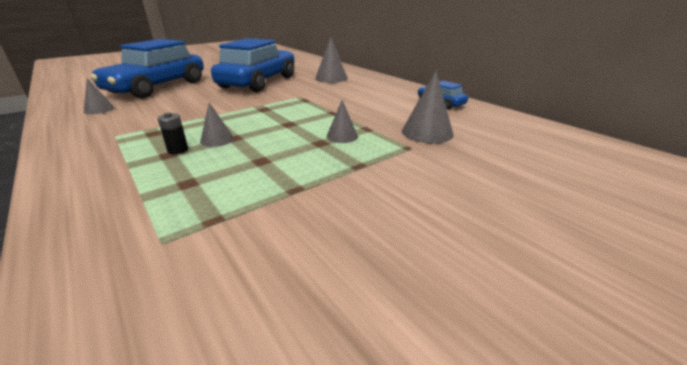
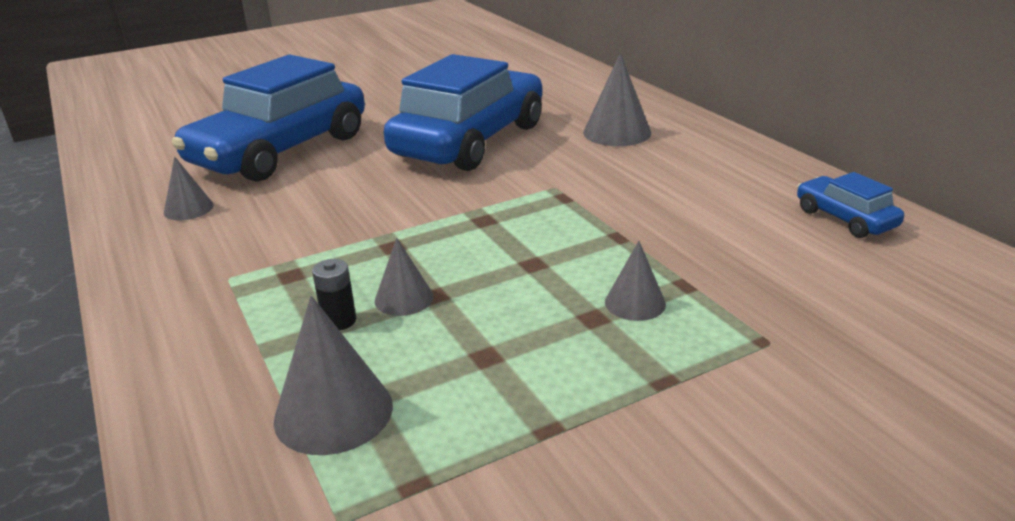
camera: 10 degrees right, 0 degrees up
grey cone [402,71,454,143] -> grey cone moved to [274,296,393,455]

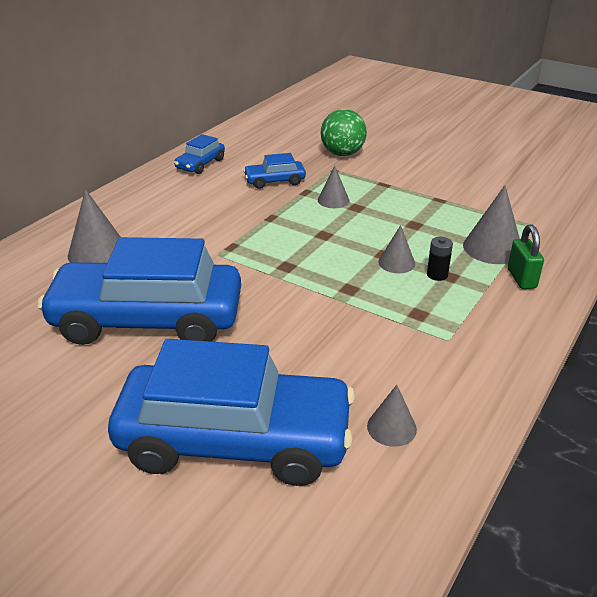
camera: 120 degrees left, 5 degrees up
none -> blue car [243,153,306,189]
none -> green ball [321,109,367,156]
none -> green padlock [508,225,544,289]

